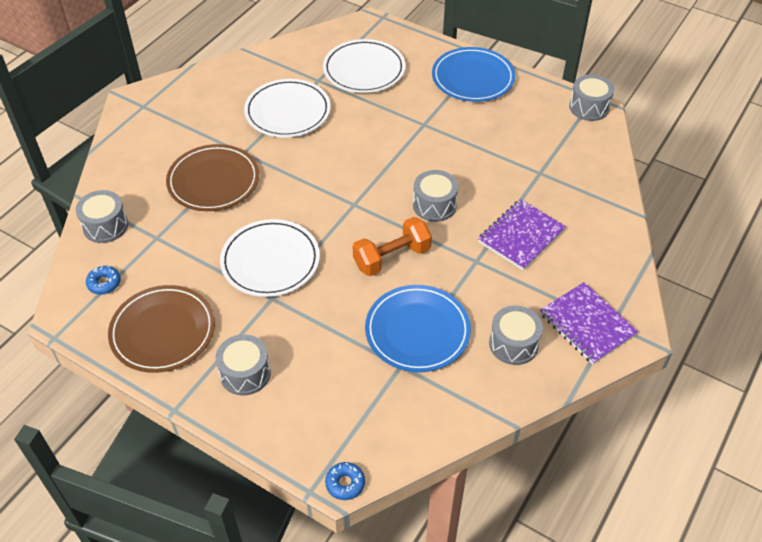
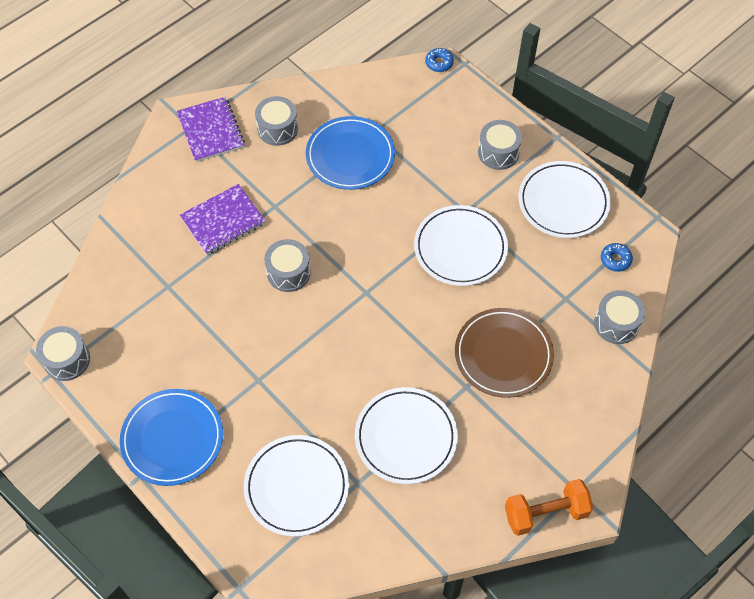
camera: 165 degrees left, 10 degrees up
brown plate [108,285,215,373] -> white plate [519,161,611,238]
orange dumbbell [353,217,432,276] -> orange dumbbell moved to [505,479,593,536]

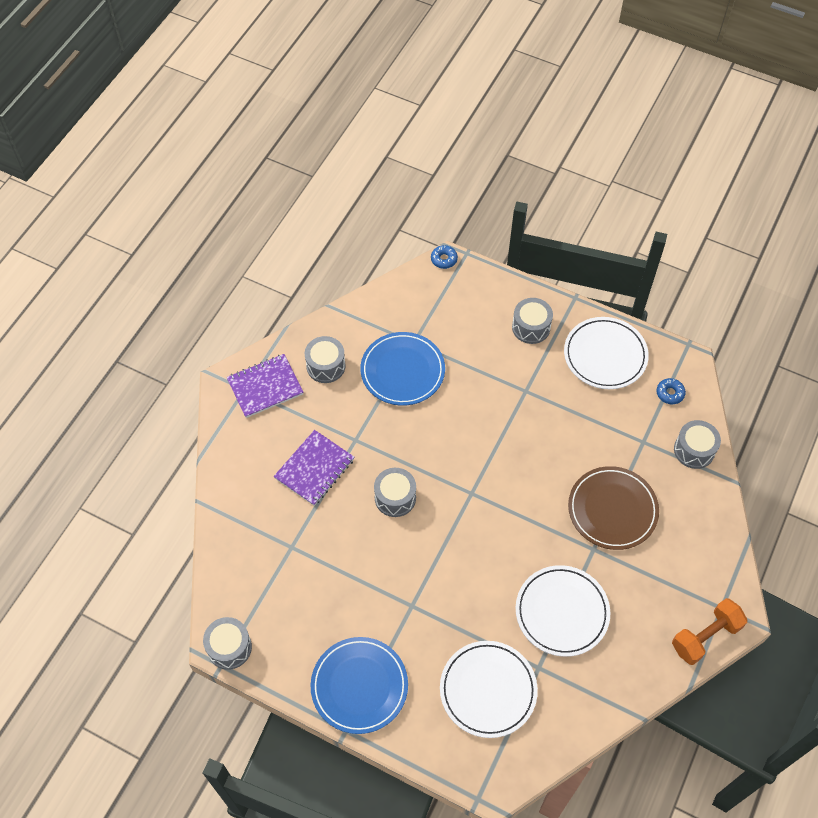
camera: 20 degrees left, 0 degrees up
purple notebook [177,97,245,162] -> purple notebook turned 75 degrees counterclockwise [227,354,304,418]
white plate [414,205,508,286] -> none

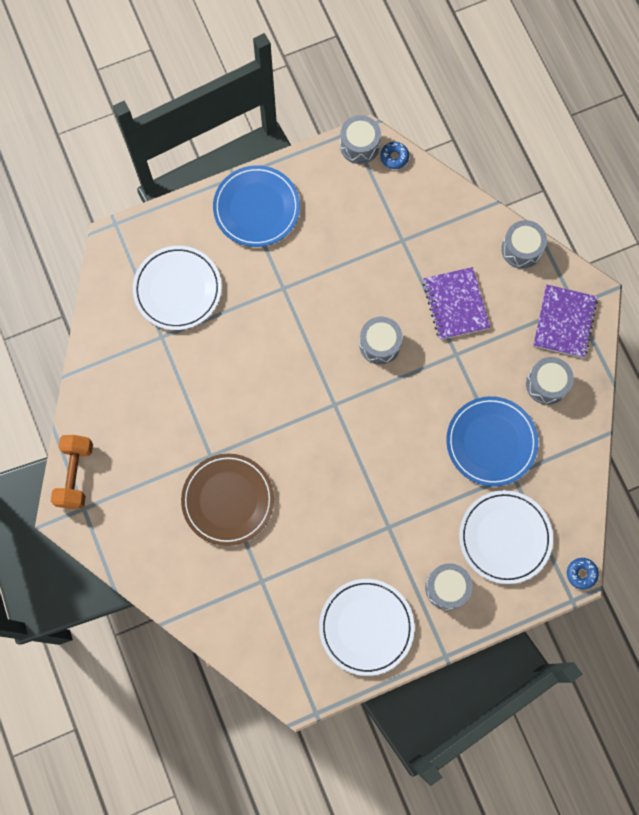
camera: 130 degrees right, 15 degrees up
white plate [515,565,610,657] -> white plate moved to [459,490,553,584]
blue donut [656,378,686,404] -> blue donut moved to [380,142,409,169]
grey drum [674,420,721,469] -> grey drum moved to [501,220,547,269]

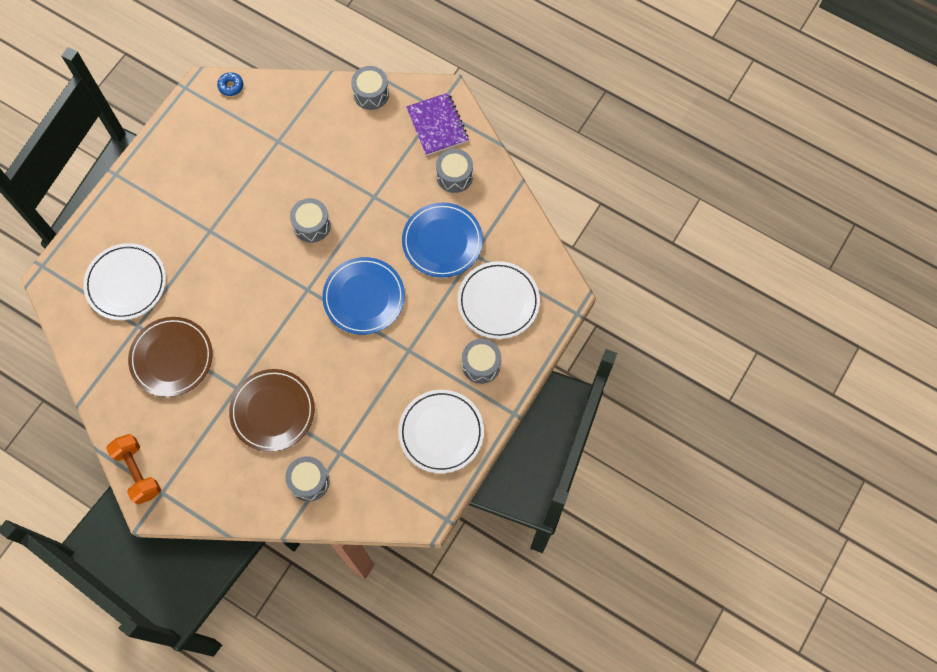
camera: 35 degrees left, 5 degrees down
blue plate [213,165,300,247] -> blue plate moved to [322,257,405,335]
grey drum [340,115,381,164] -> grey drum moved to [285,456,330,502]
purple notebook [423,267,490,340] -> none
blue donut [567,558,599,590] -> none
none -> brown plate [128,317,213,397]

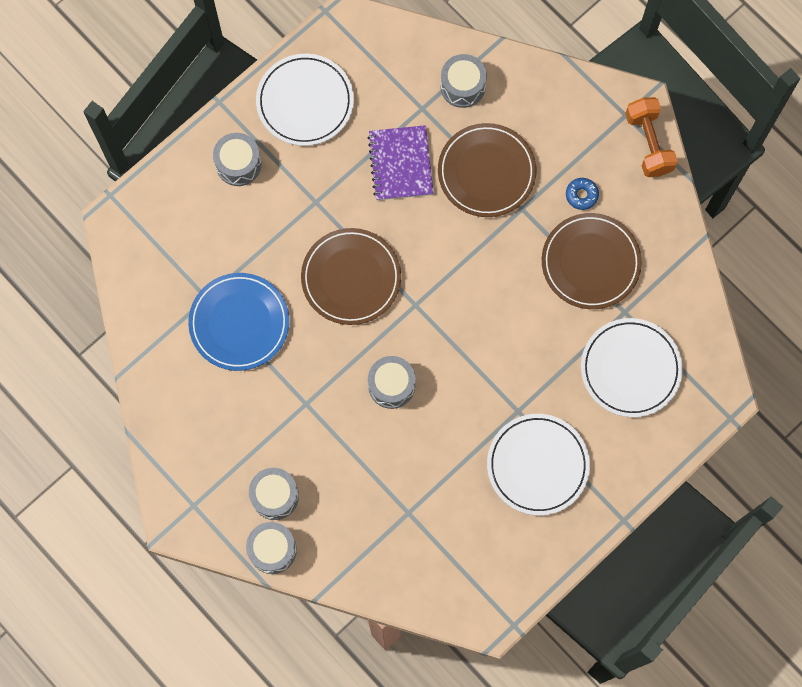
camera: 165 degrees left, 5 degrees up
blue donut [217,72,243,96] -> blue donut moved to [566,178,599,210]
blue plate [322,257,405,335] -> brown plate [301,228,401,325]
purple notebook [406,92,469,156] -> purple notebook moved to [367,125,434,200]
grey drum [436,149,473,193] -> grey drum moved to [249,468,299,520]
white plate [458,261,540,339] -> white plate moved to [487,414,590,515]

